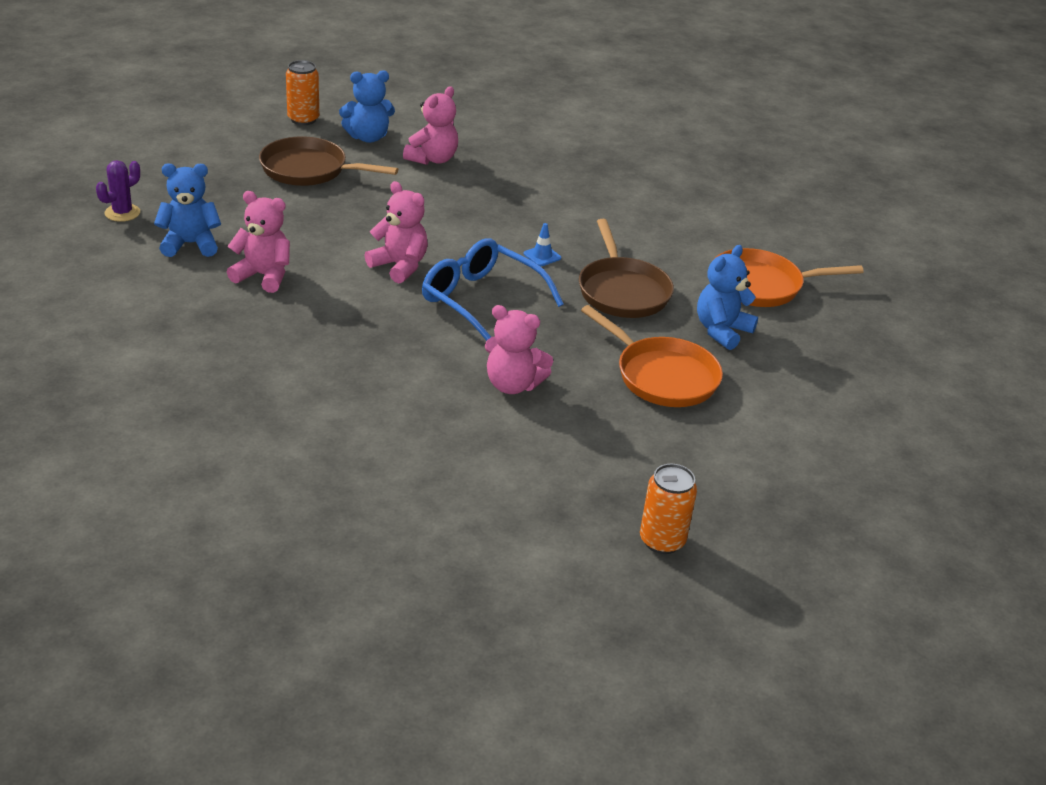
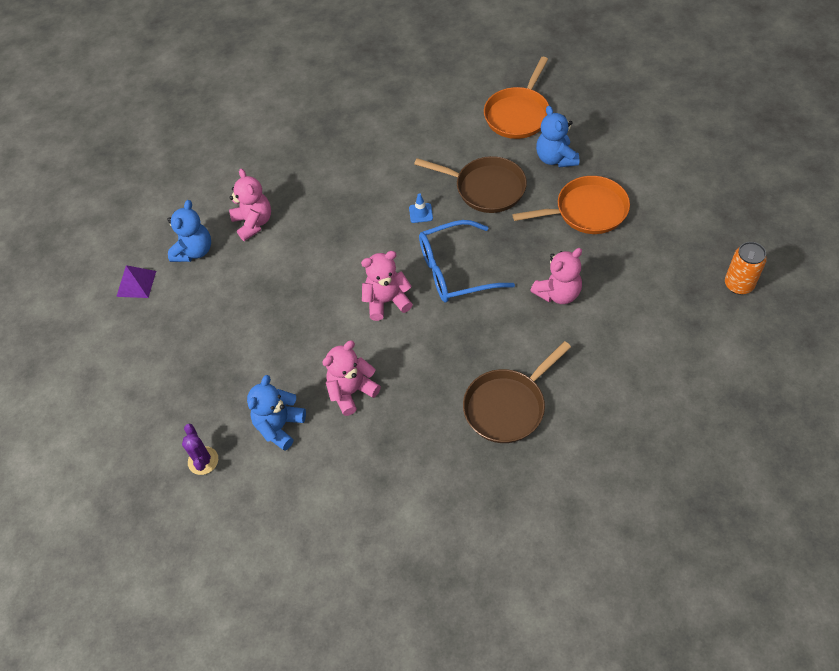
camera: 50 degrees left, 20 degrees up
brown pan [259,136,398,186] -> brown pan moved to [463,341,571,443]
orange can [286,60,319,125] -> purple pyramid [116,265,156,298]

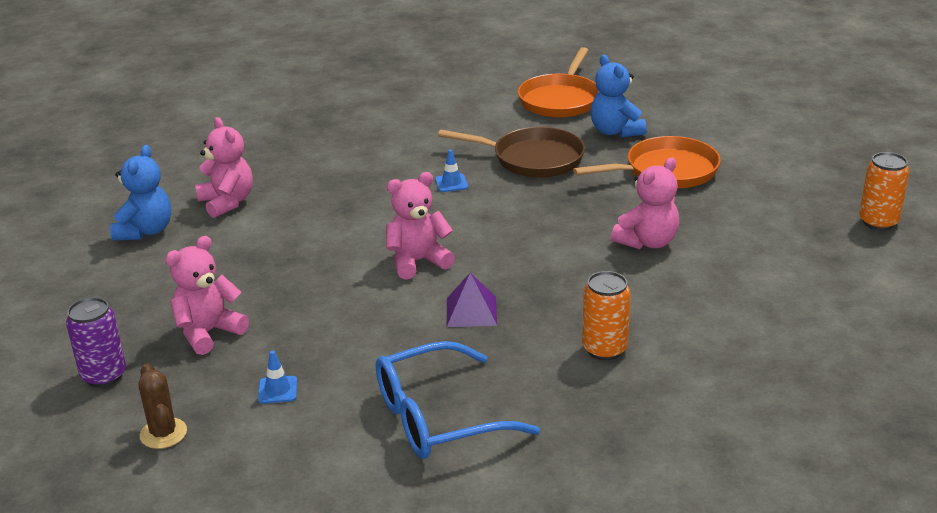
camera: 10 degrees left, 25 degrees down
purple pyramid [116,265,156,298] -> purple pyramid moved to [447,273,497,327]
purple cactus [182,424,218,475] -> brown cactus [138,363,187,449]
blue teddy bear [247,375,306,451] -> blue traffic cone [258,351,297,404]
pink teddy bear [322,341,381,416] -> pink teddy bear moved to [165,236,249,355]
blue glasses [419,220,515,302] -> blue glasses moved to [376,341,540,459]
brown pan [463,341,571,443] -> orange can [582,271,631,360]
none -> purple can [66,297,126,387]

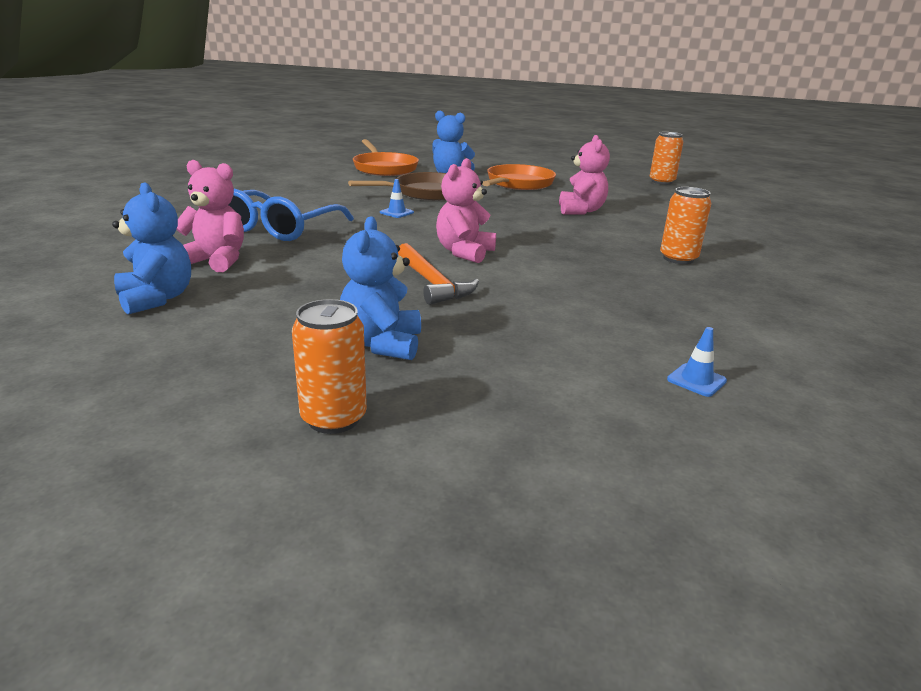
camera: 45 degrees left, 5 degrees down
purple can [66,297,126,387] -> orange can [292,299,367,434]
brown cactus [138,363,187,449] -> none
pink teddy bear [165,236,249,355] -> blue teddy bear [340,216,421,360]
blue traffic cone [258,351,297,404] -> blue traffic cone moved to [667,327,727,397]
blue glasses [376,341,540,459] -> blue glasses moved to [229,189,354,241]
purple pyramid [447,273,497,327] -> none
none -> orange hammer [398,243,479,305]

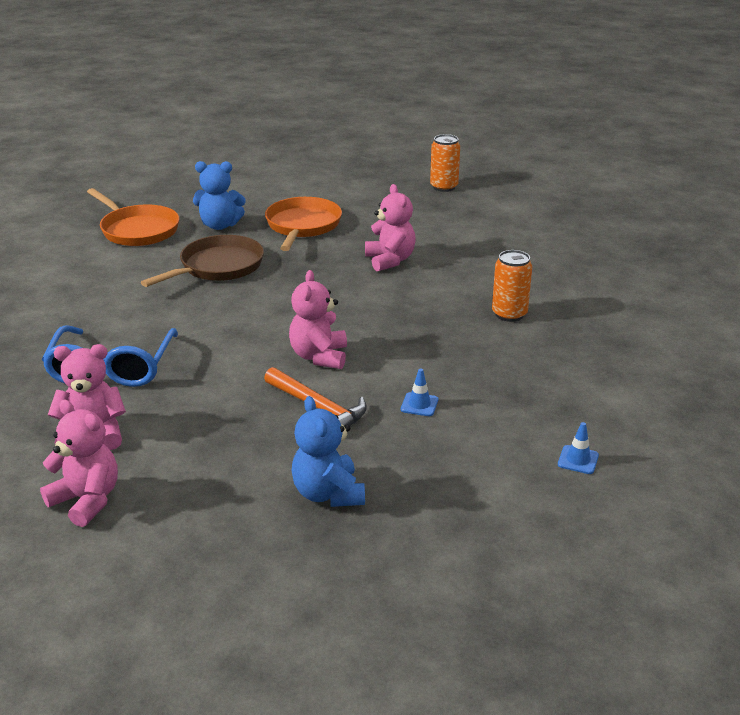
camera: 20 degrees left, 5 degrees up
blue teddy bear [112,182,191,314] -> pink teddy bear [40,400,118,527]
orange can [292,299,367,434] -> none
blue traffic cone [380,179,414,218] -> blue traffic cone moved to [401,369,438,416]

